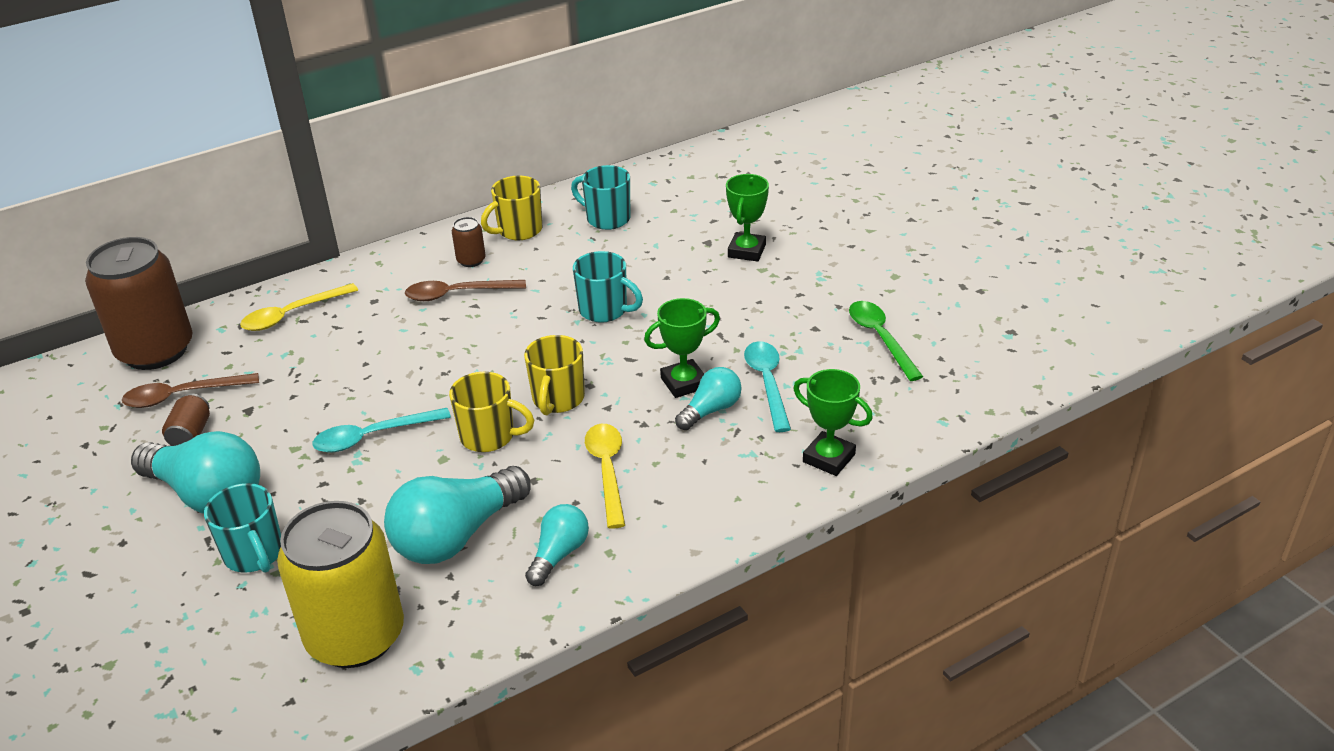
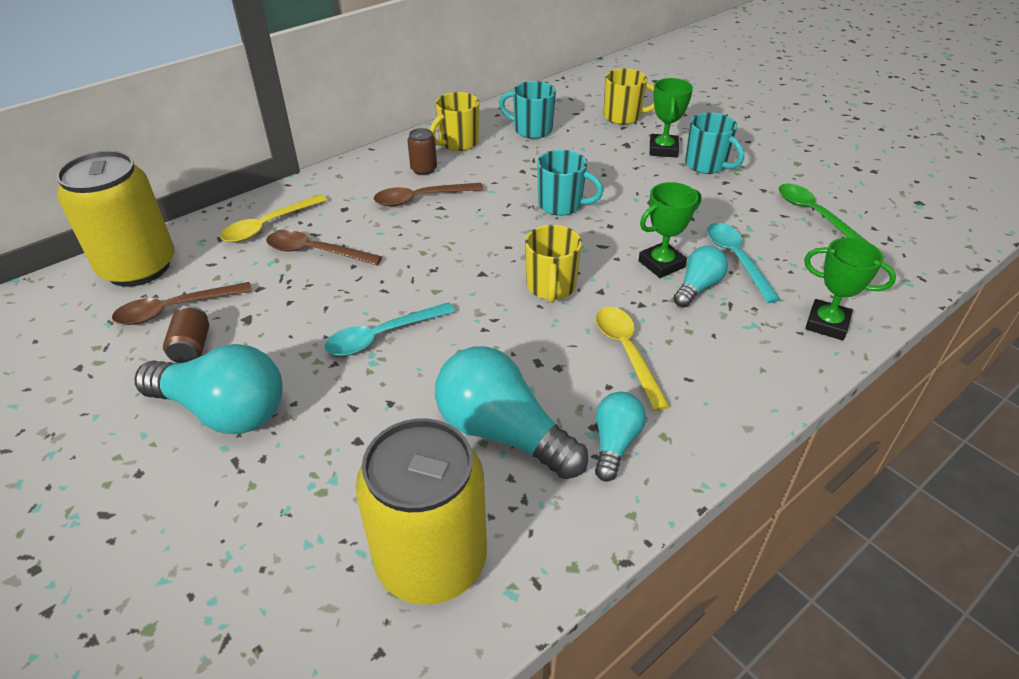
camera: 10 degrees left, 5 degrees up
brown can [85,237,193,370] -> yellow can [56,150,175,287]
turquoise mug [204,483,281,573] -> turquoise mug moved to [685,112,744,174]
turquoise light bulb [384,466,530,564] -> turquoise light bulb turned 90 degrees clockwise [435,347,588,479]
yellow mug [449,372,534,452] -> yellow mug moved to [603,69,655,125]
none -> brown spoon [266,230,382,266]

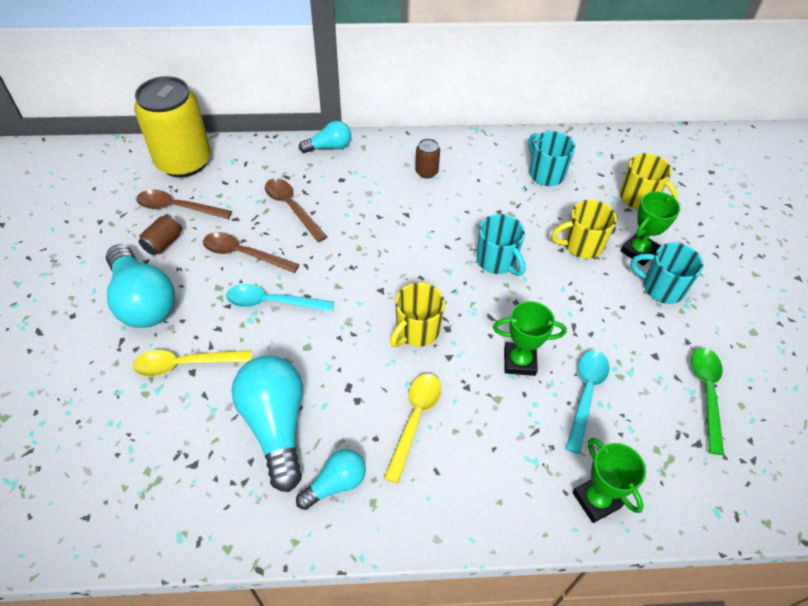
camera: 35 degrees right, 10 degrees up
yellow spoon [221,194,327,243] -> yellow spoon moved to [133,350,252,377]
yellow can [356,418,487,604] -> none
brown spoon [374,183,484,206] -> brown spoon moved to [203,232,300,273]
yellow mug [430,92,479,151] -> yellow mug moved to [551,200,617,259]
turquoise light bulb [673,246,728,308] -> turquoise light bulb moved to [299,121,351,153]
turquoise mug [685,112,744,174] -> turquoise mug turned 120 degrees clockwise [631,243,703,304]

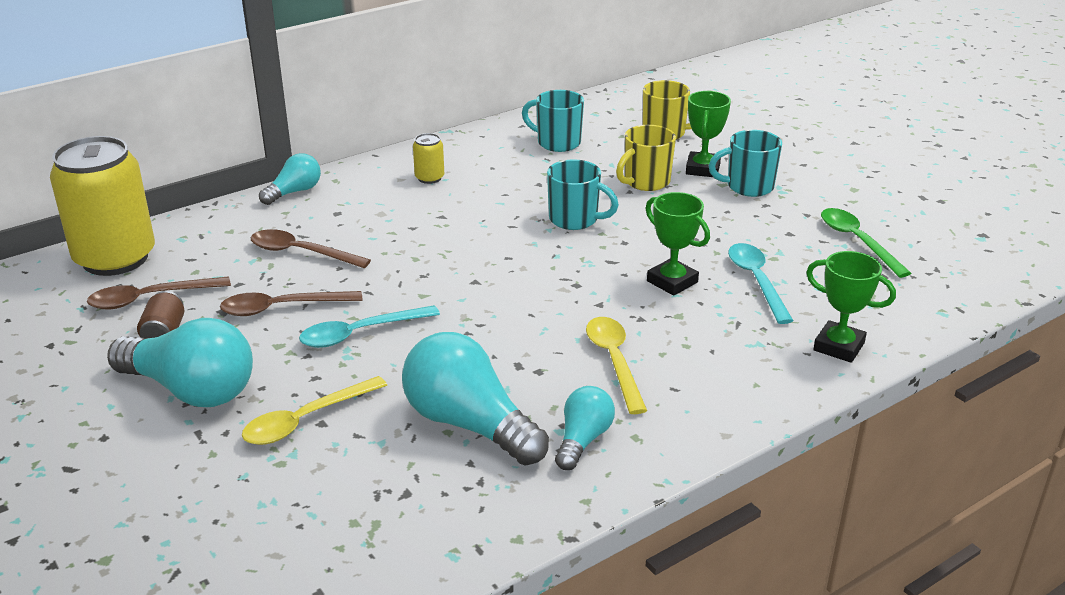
camera: 30 degrees left, 20 degrees down
yellow mug [390,282,445,347] -> none
brown can [415,139,440,178] -> yellow can [413,133,444,184]
green trophy [493,301,567,376] -> green trophy turned 75 degrees clockwise [645,192,710,296]

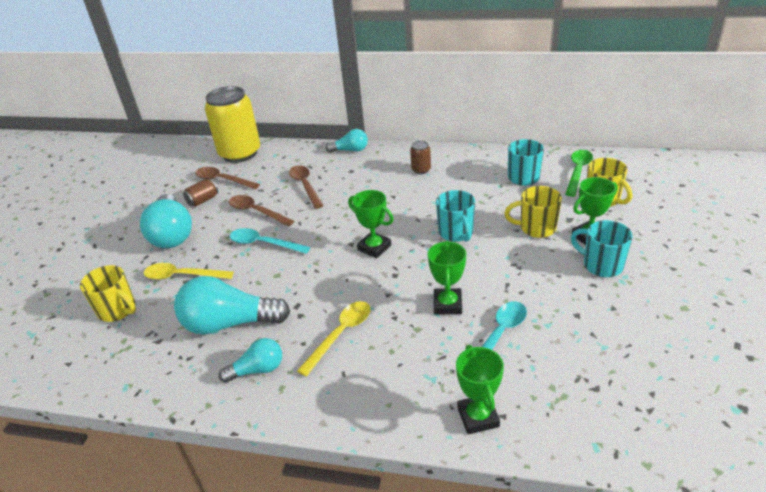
camera: 50 degrees right, 5 degrees up
turquoise light bulb [402,332,549,465] -> turquoise light bulb turned 90 degrees counterclockwise [174,276,290,335]
yellow can [413,133,444,184] -> brown can [410,141,431,174]
green spoon [821,208,911,278] -> green spoon moved to [565,150,593,196]
none -> yellow mug [80,265,136,322]
none -> green trophy [348,190,394,258]

